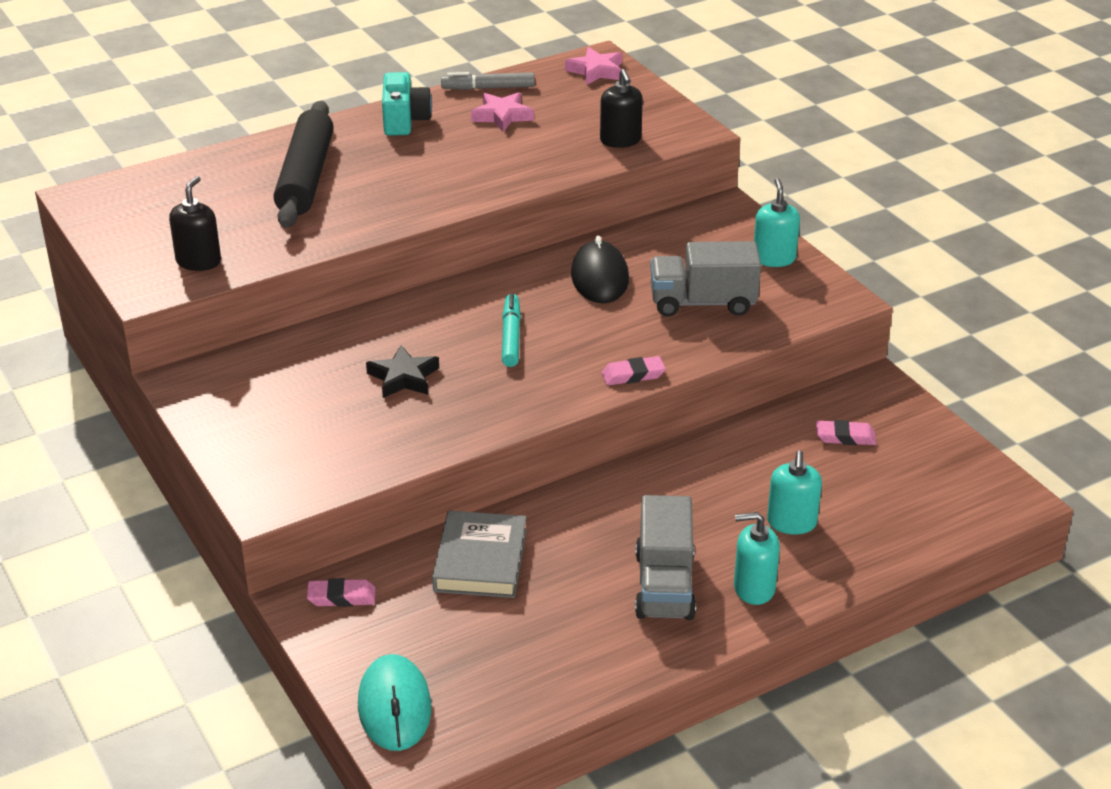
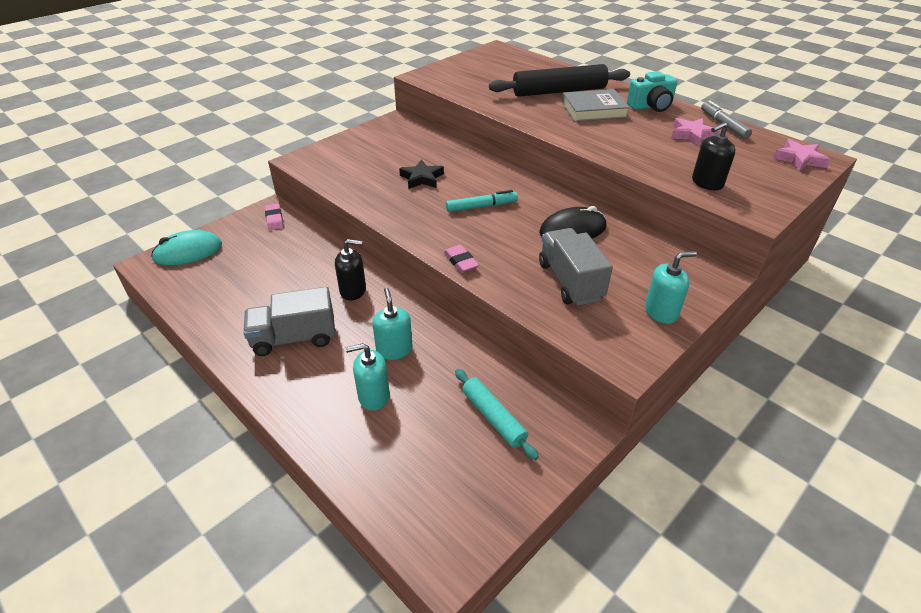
camera: 75 degrees right, 5 degrees up
black soap dispenser [169,176,221,271] -> black soap dispenser moved to [335,239,366,300]
grey book [432,511,527,598] -> grey book moved to [562,89,630,122]
turquoise soap dispenser [734,512,780,605] -> turquoise soap dispenser moved to [372,288,413,360]
pink eraser [816,420,876,445] -> turquoise rolling pin [455,369,539,460]

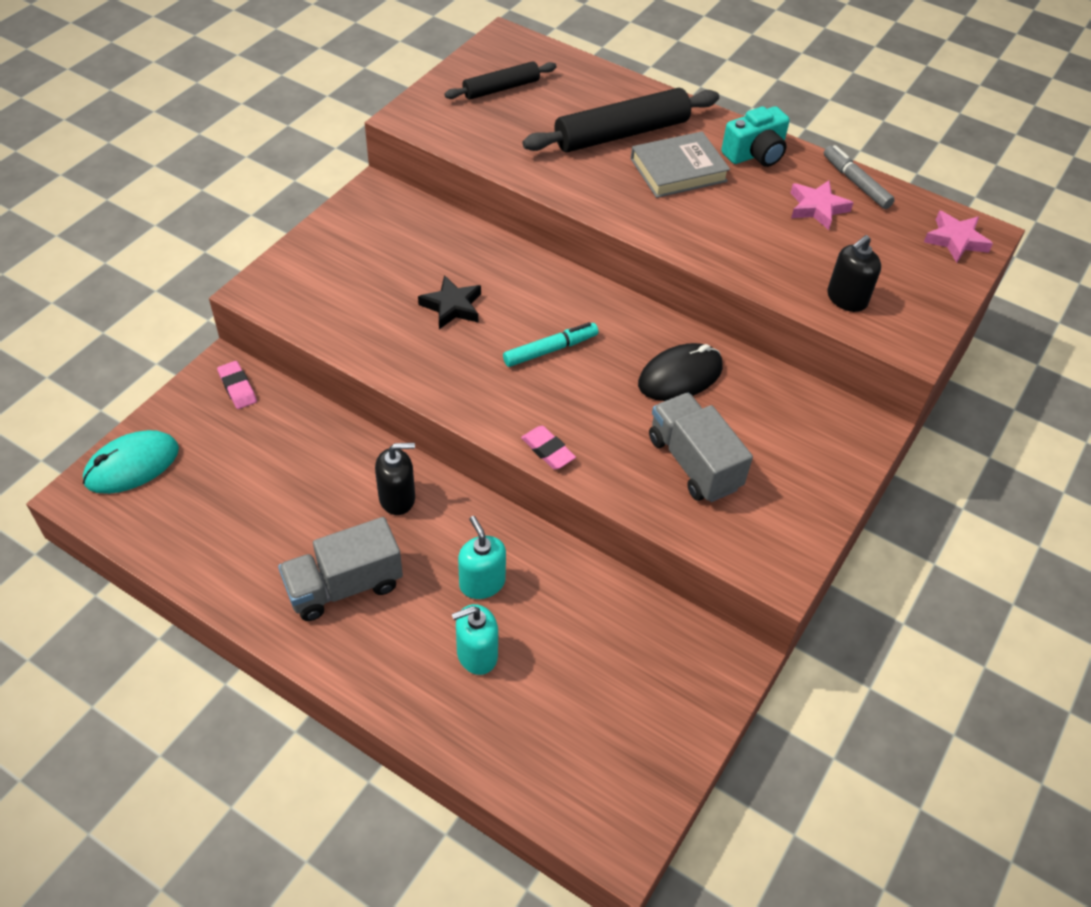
camera: 15 degrees left, 10 degrees up
turquoise rolling pin [455,369,539,460] -> none
turquoise soap dispenser [645,251,697,324] -> none
none -> black rolling pin [444,61,557,100]

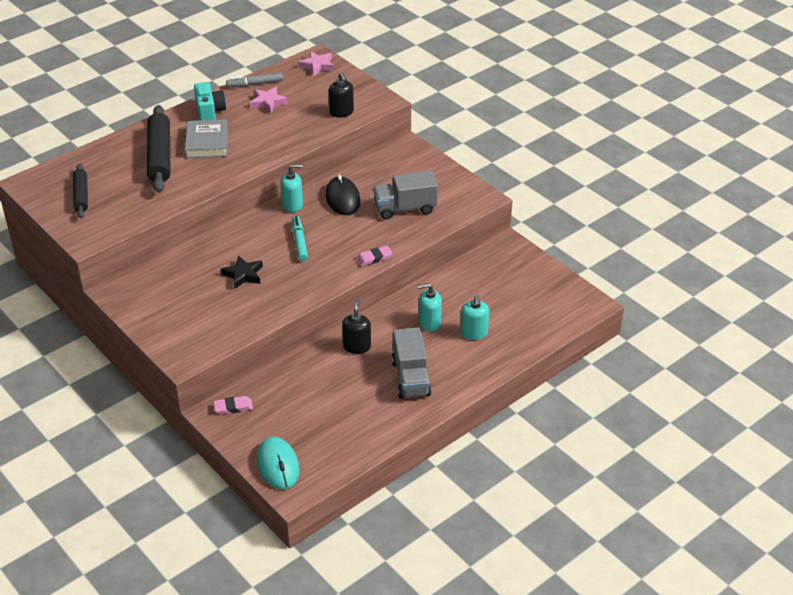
camera: 70 degrees left, 10 degrees down
none -> turquoise soap dispenser [280,164,303,212]

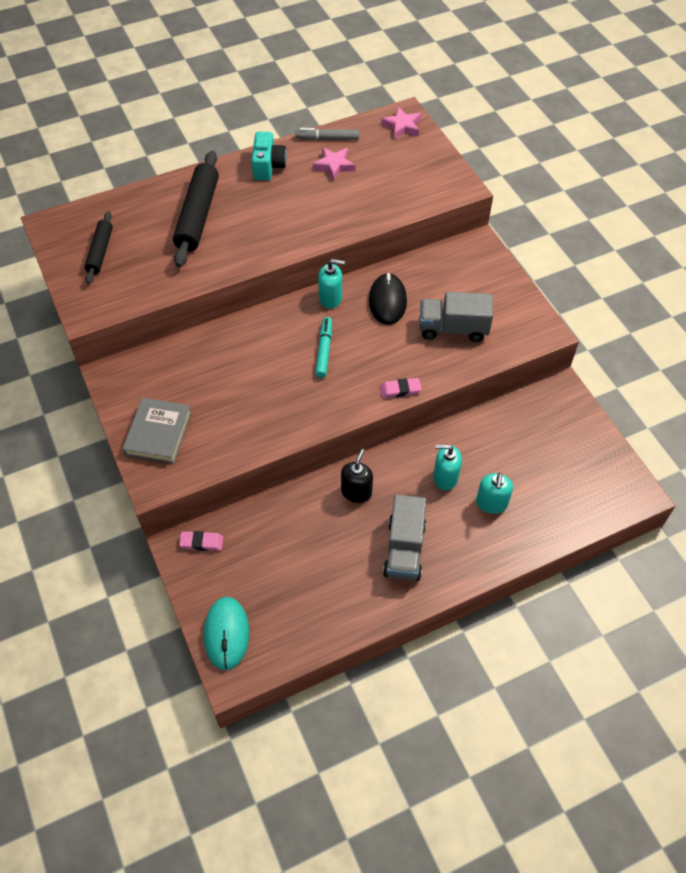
camera: 15 degrees right, 15 degrees up
grey book [185,119,228,158] -> grey book moved to [123,398,192,464]
black star [221,255,263,289] -> none
black soap dispenser [329,72,354,118] -> none

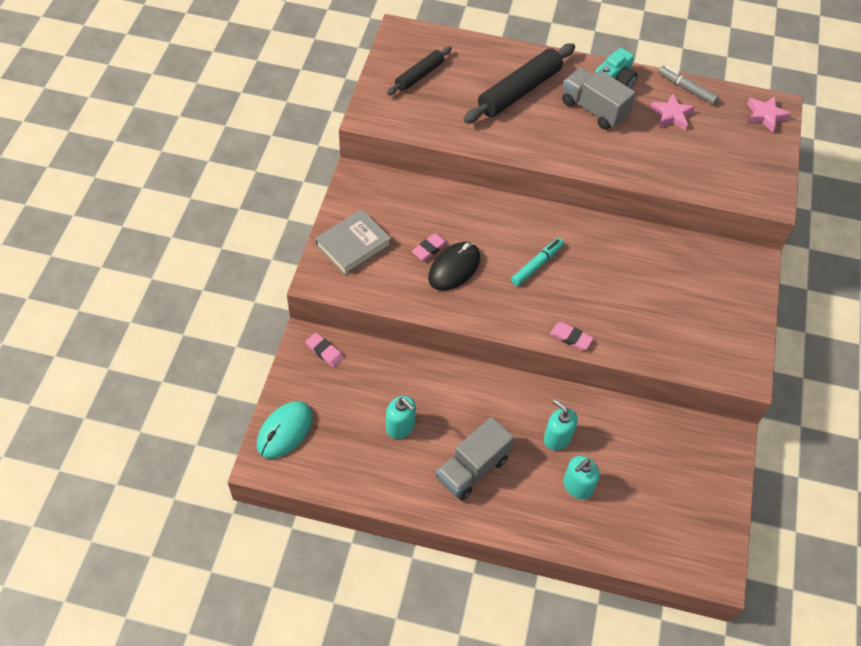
camera: 35 degrees right, 0 degrees up
turquoise soap dispenser [318,259,345,309] -> turquoise soap dispenser moved to [386,396,416,439]
black soap dispenser [341,449,373,503] -> none
black mouse [369,273,407,325] -> black mouse moved to [428,242,480,291]
grey truck [420,292,493,342] -> grey truck moved to [562,68,636,129]
none -> pink eraser [412,233,448,261]

